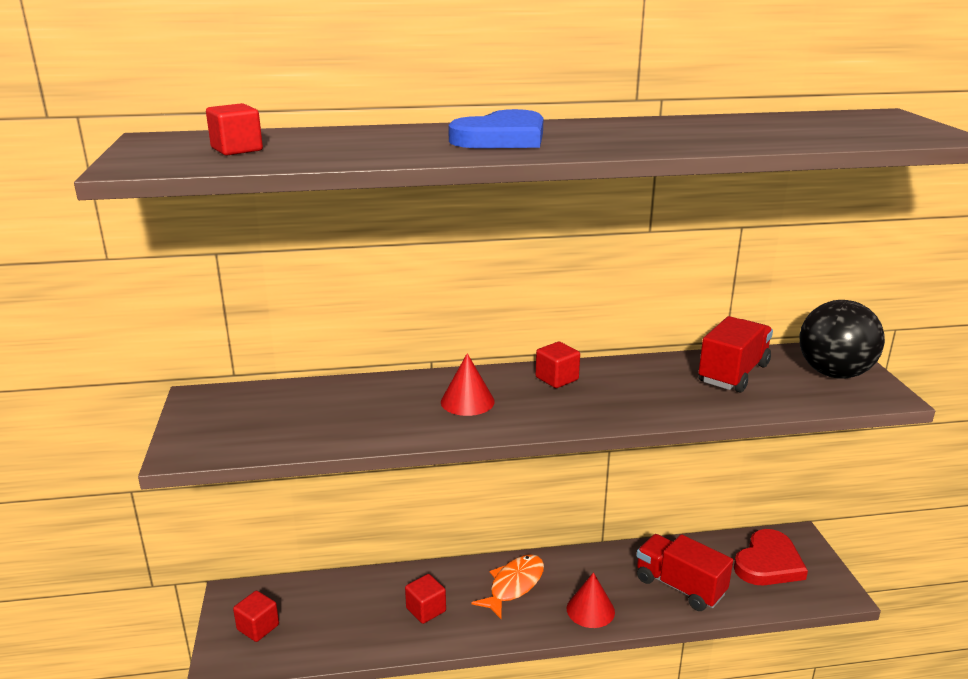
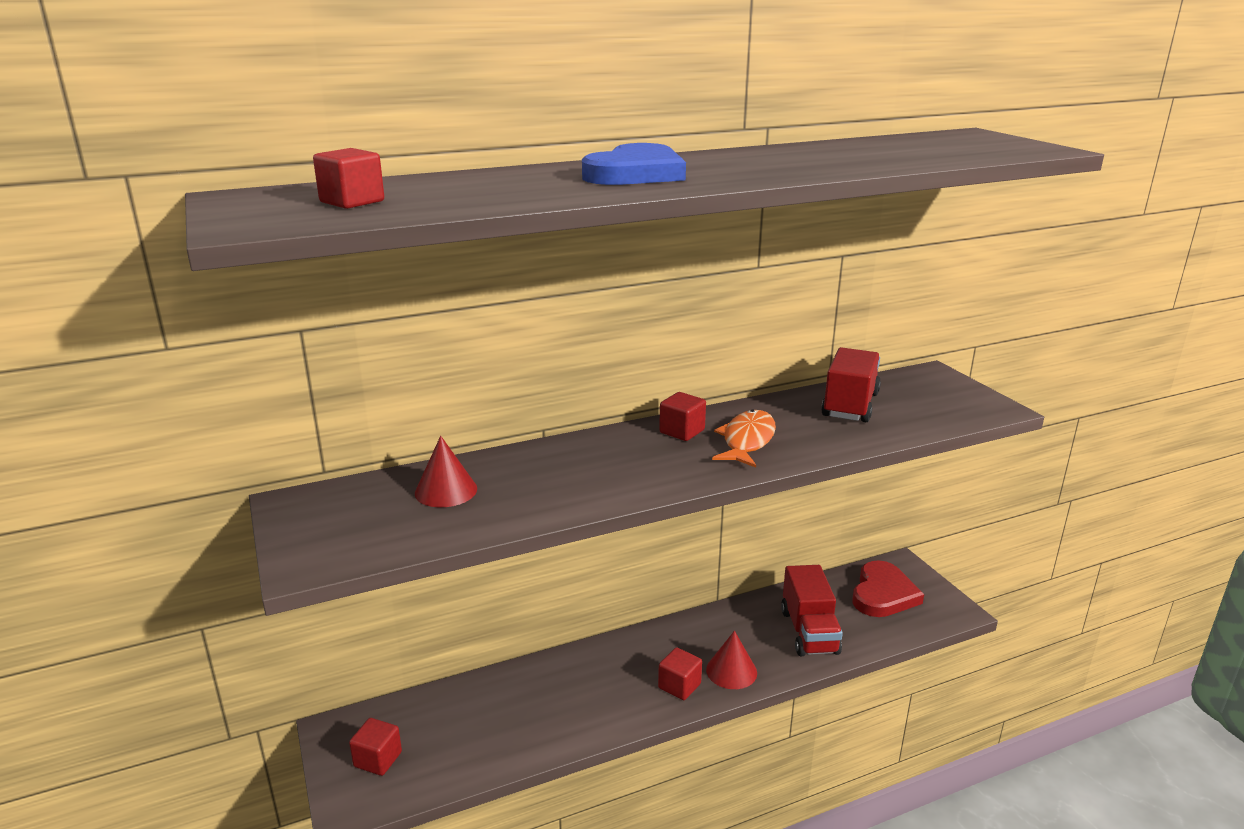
camera: 15 degrees left, 0 degrees up
red cube [405,574,446,624] -> red cube moved to [658,647,702,700]
red cone [441,353,495,416] -> red cone moved to [415,436,477,507]
orange fish [471,554,544,619] -> orange fish moved to [712,409,776,468]
red truck [636,534,733,611] -> red truck turned 120 degrees counterclockwise [781,565,843,656]
black ball [799,300,885,379] -> none

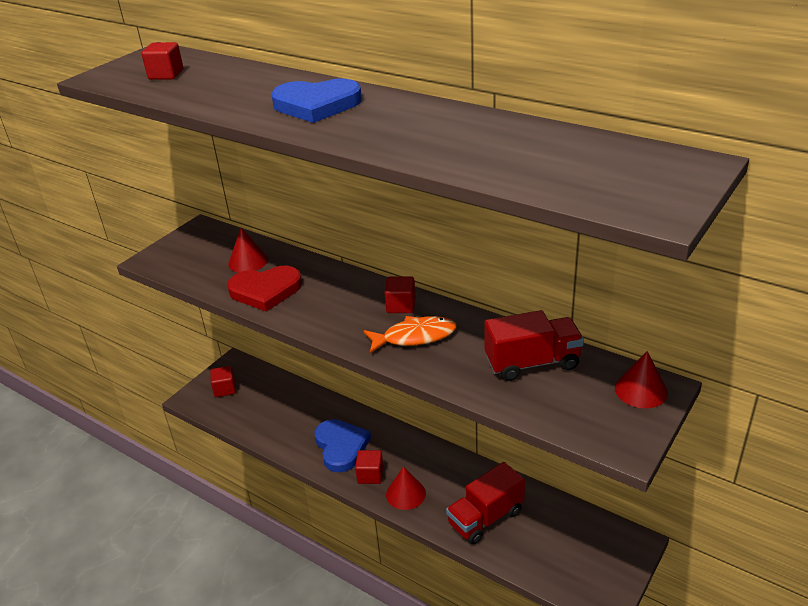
camera: 60 degrees right, 10 degrees up
red heart [852,560,924,617] -> red heart moved to [227,266,302,312]
none -> blue heart [314,419,371,472]
none -> red cone [615,351,668,408]

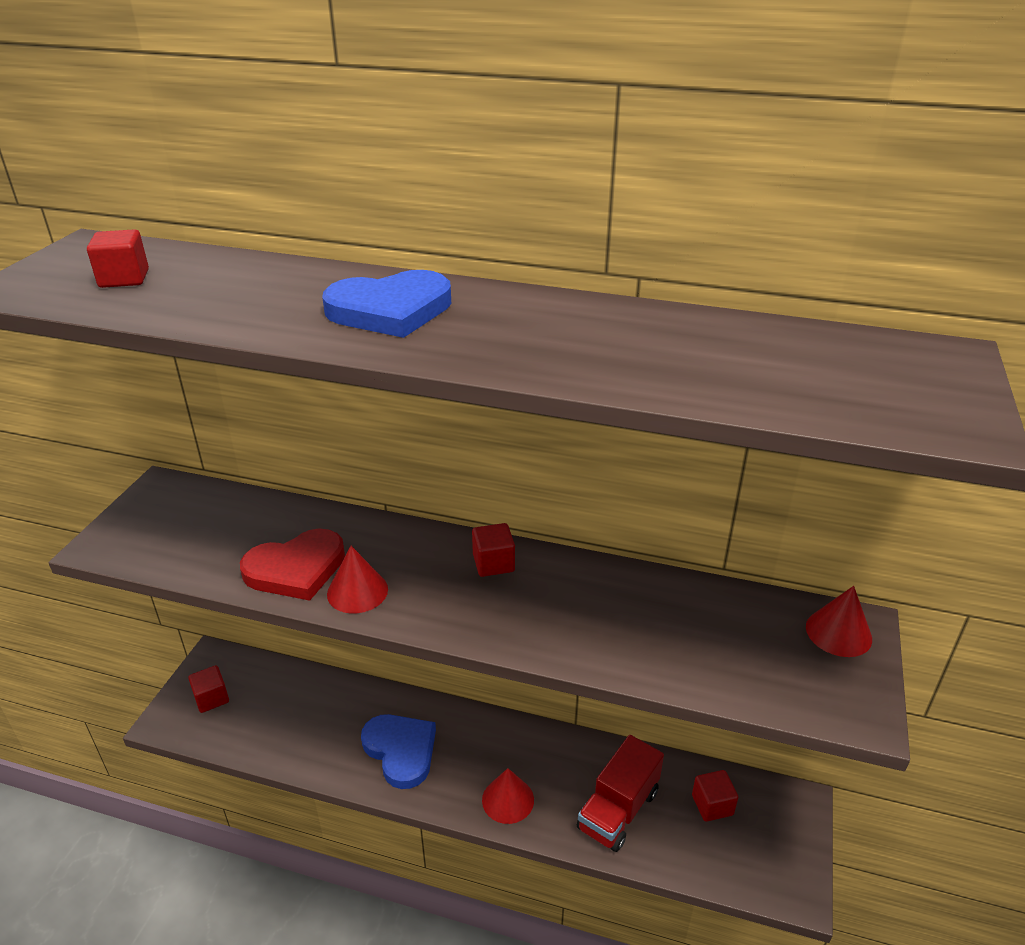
camera: 20 degrees left, 0 degrees up
red cone [228,228,268,273] -> red cone moved to [327,546,388,613]
red cube [355,450,383,484] -> red cube moved to [692,770,738,822]
orange fish [364,316,457,353] -> none
red truck [485,310,584,381] -> none

